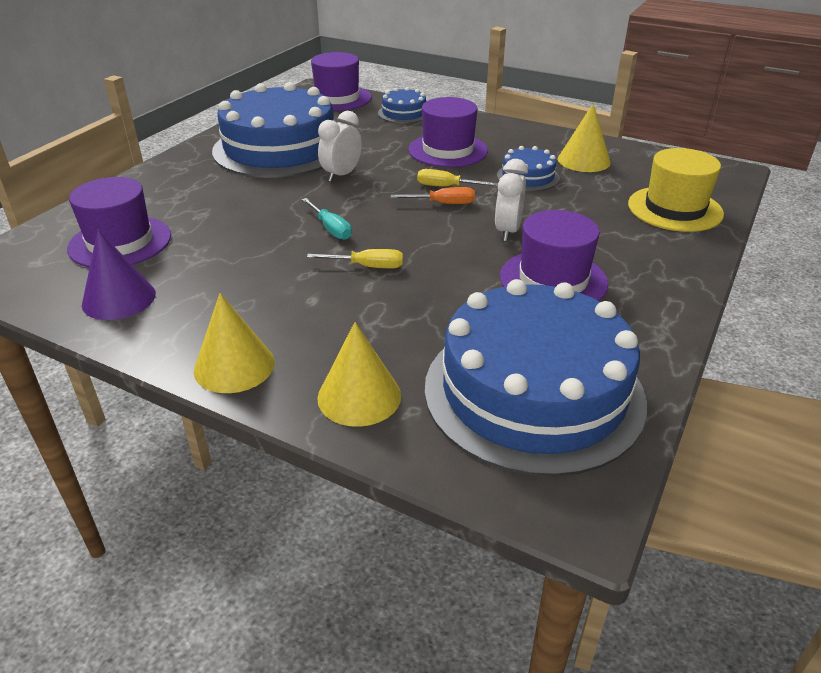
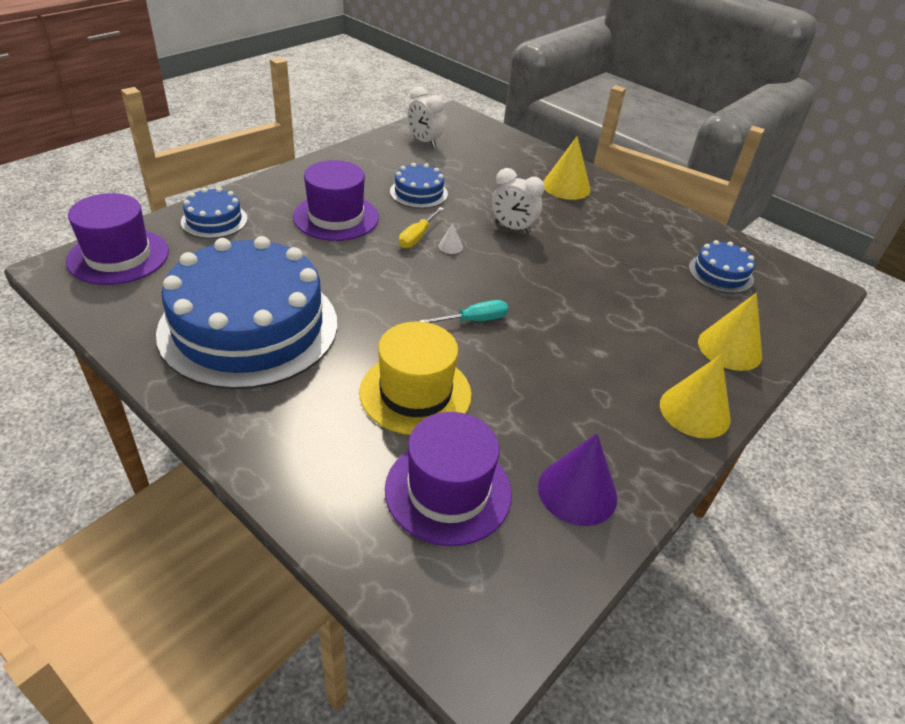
camera: 80 degrees left, 5 degrees up
yellow screwdriver [307,249,403,268] -> none
white clock [318,111,362,182] -> white clock moved to [408,86,445,148]
orange screwdriver [391,187,475,204] -> white cone [438,223,463,254]
blue cake [425,279,647,477] -> blue cake [689,240,755,293], size x0.44
purple hat [500,210,608,301] -> none
yellow cone [558,104,611,172] -> yellow cone moved to [543,136,591,200]
yellow hat [628,148,724,232] -> yellow hat moved to [359,322,472,435]

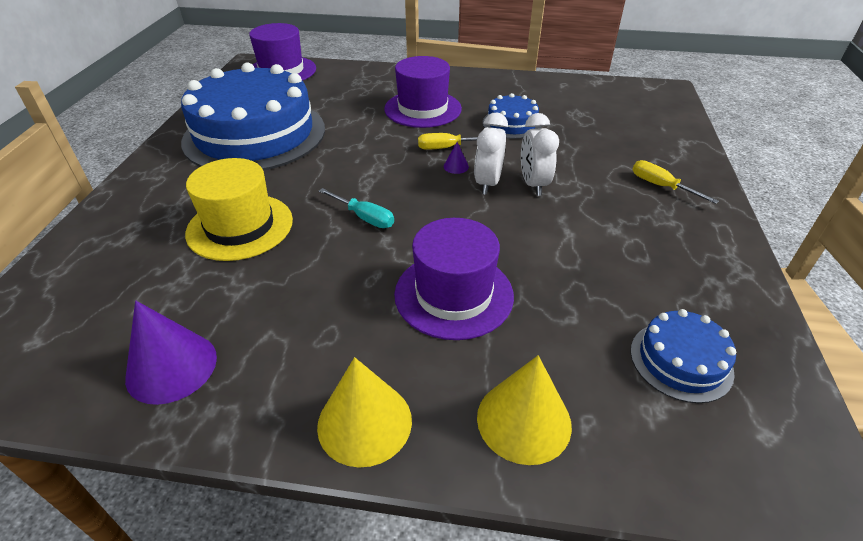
camera: 60 degrees right, 0 degrees up
blue cake [181,187,248,238] -> none
purple hat [385,412,512,546] -> purple hat moved to [394,218,514,340]
white clock [408,86,445,148] -> white clock moved to [474,113,508,195]
white cone [438,223,463,254] -> purple cone [443,142,469,174]
yellow cone [543,136,591,200] -> yellow screwdriver [632,160,719,204]

